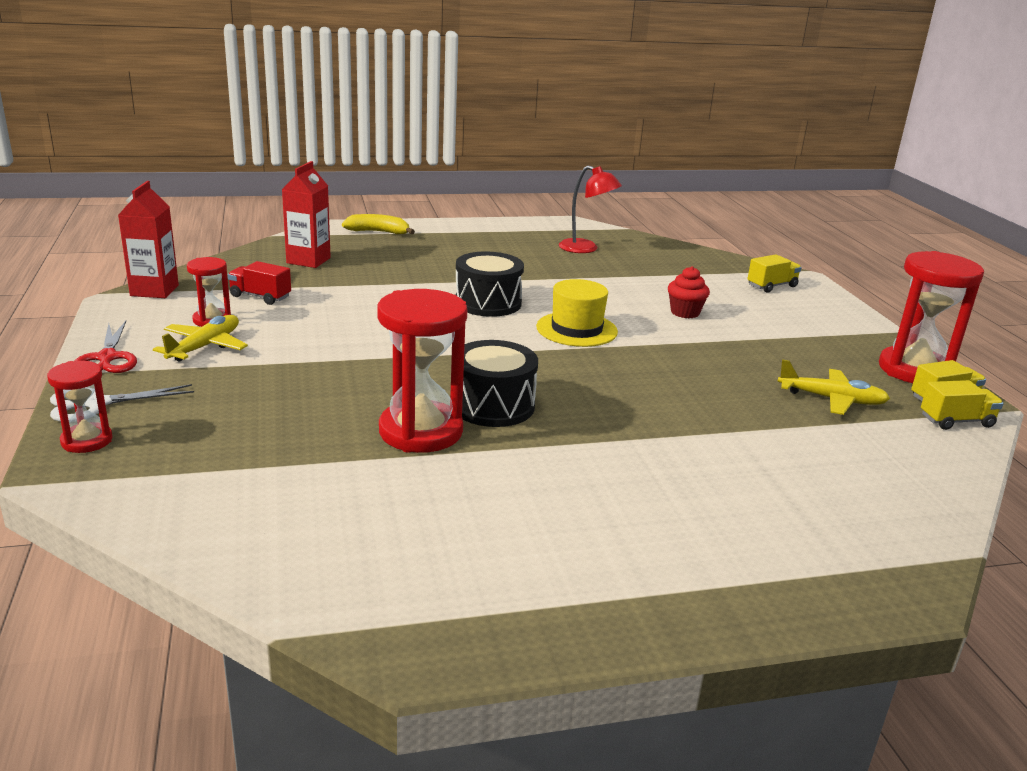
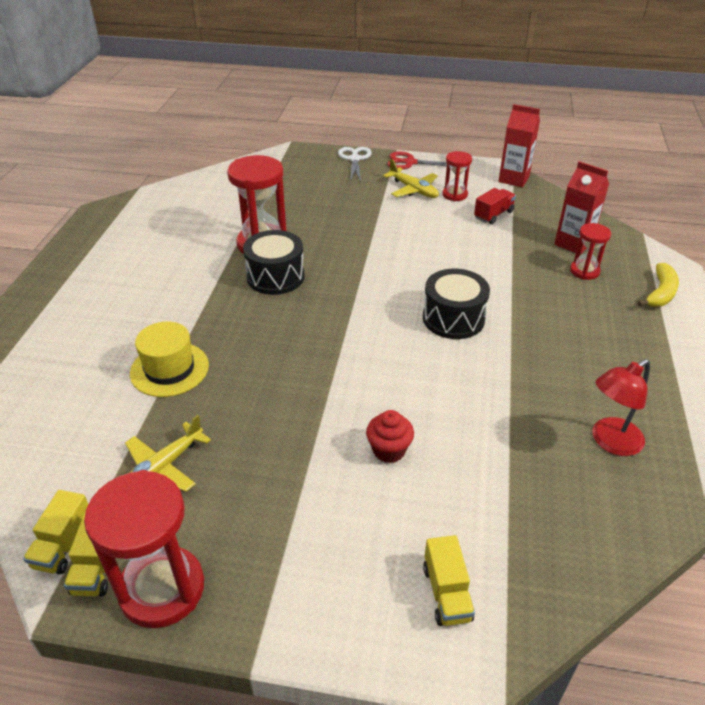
camera: 115 degrees right, 15 degrees up
red hourglass [47,361,113,453] -> red hourglass moved to [570,223,611,280]
yellow hat [536,279,618,347] -> yellow hat moved to [130,322,209,397]

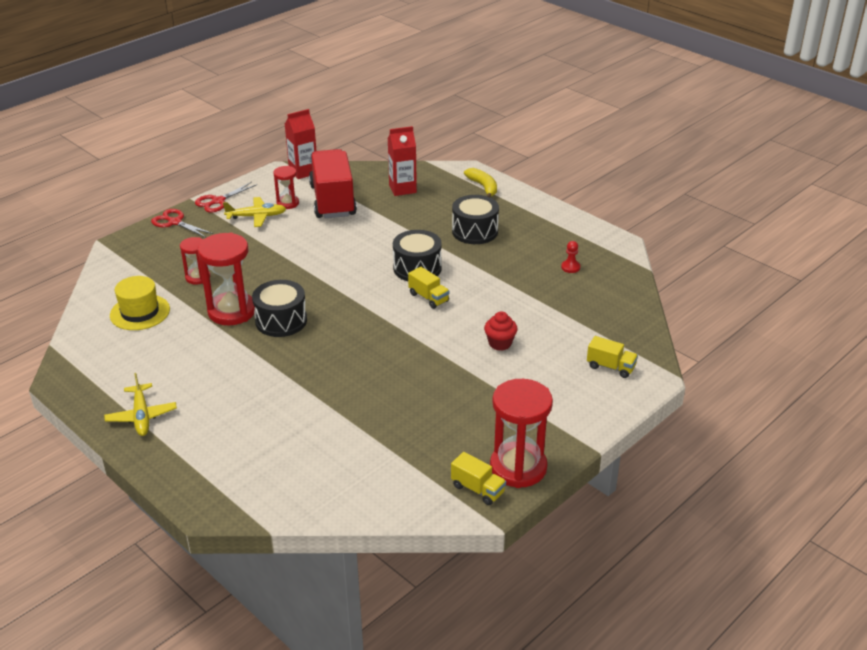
camera: 55 degrees left, 5 degrees down
yellow truck [23,490,88,575] -> yellow truck moved to [408,267,450,309]
yellow plane [125,415,211,492] -> yellow plane moved to [104,373,177,436]
yellow hat [130,322,209,397] -> yellow hat moved to [110,276,170,330]
white scissors [338,147,372,182] -> red scissors [151,209,214,237]
red truck [474,188,516,224] -> red truck [309,149,357,218], size x2.25
red hourglass [570,223,611,280] -> red hourglass moved to [180,237,210,285]
red lamp [592,359,650,456] -> red pawn [561,241,580,273]
none -> black drum [452,195,499,244]

